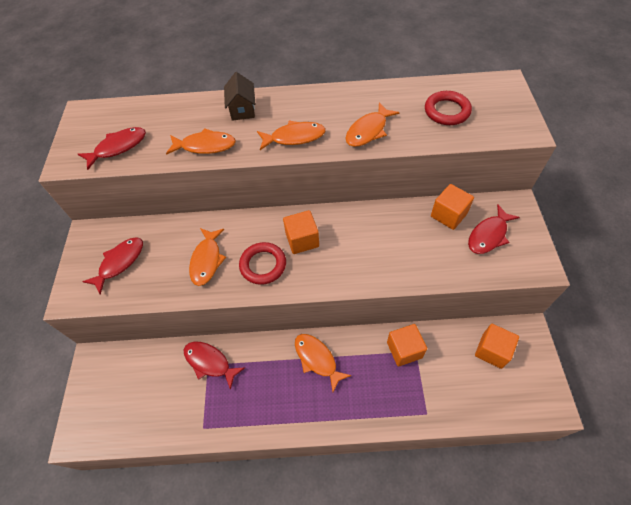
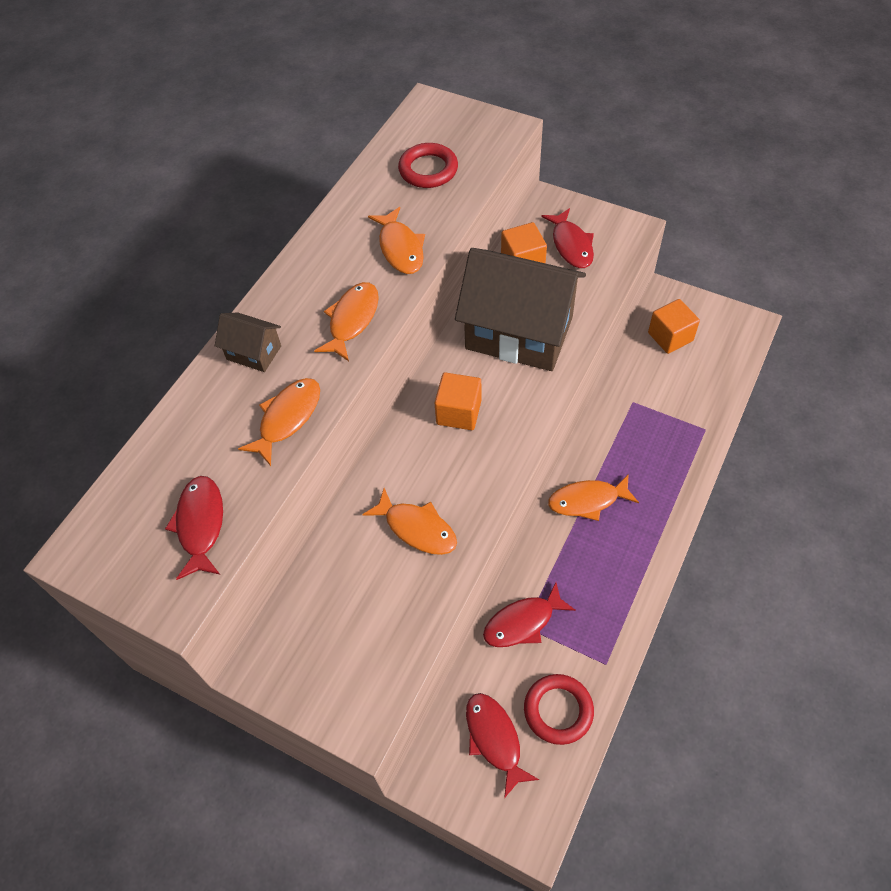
camera: 60 degrees left, 0 degrees up
red fish [82,237,143,295] -> red fish moved to [466,693,539,798]
red ring [239,242,286,285] -> red ring moved to [524,674,594,745]
orange cube [387,324,427,367] -> none
none -> brown house [455,248,586,371]

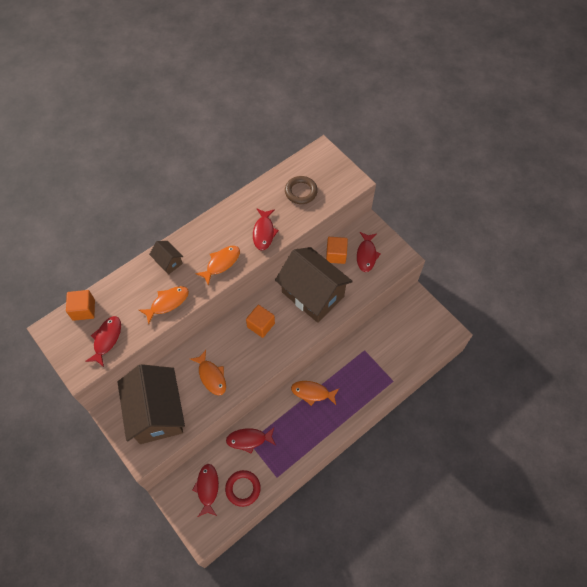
camera: 20 degrees right, 5 degrees up
orange fish [368,207,425,274] -> red fish [253,209,279,251]
red ring [398,143,458,188] -> brown ring [285,176,318,204]
orange cube [648,299,700,354] -> orange cube moved to [66,290,95,321]
none -> brown house [118,364,185,444]

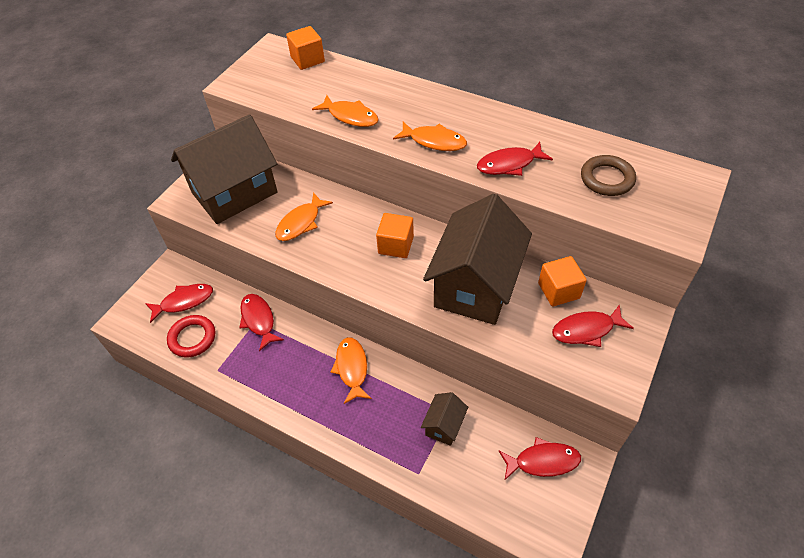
camera: 70 degrees right, 10 degrees down
red fish [85,316,121,367] -> red fish moved to [499,437,581,481]
brown house [149,241,183,274] -> brown house moved to [421,392,468,446]

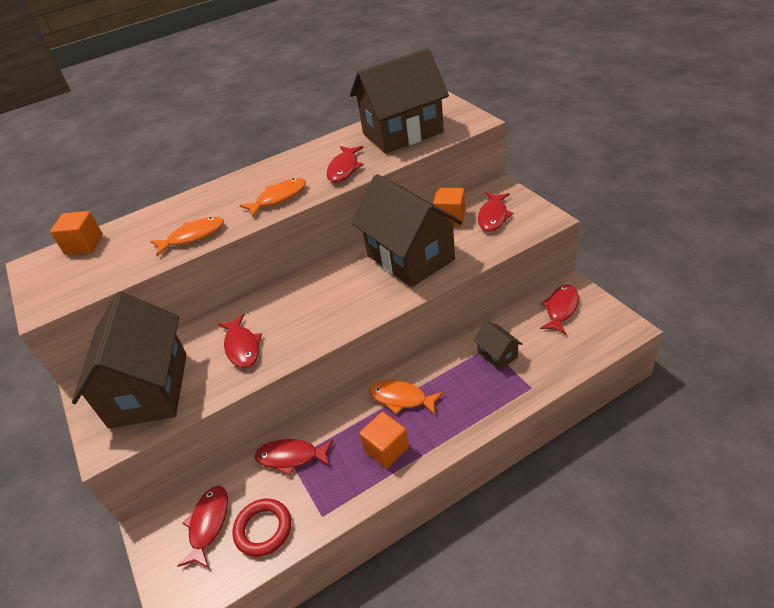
camera: 55 degrees left, 10 degrees down
orange fish [275,192,333,241] -> red fish [218,314,262,368]
orange cube [376,213,414,258] -> orange cube moved to [359,412,409,469]
brown ring [581,155,636,196] -> brown house [350,48,449,154]

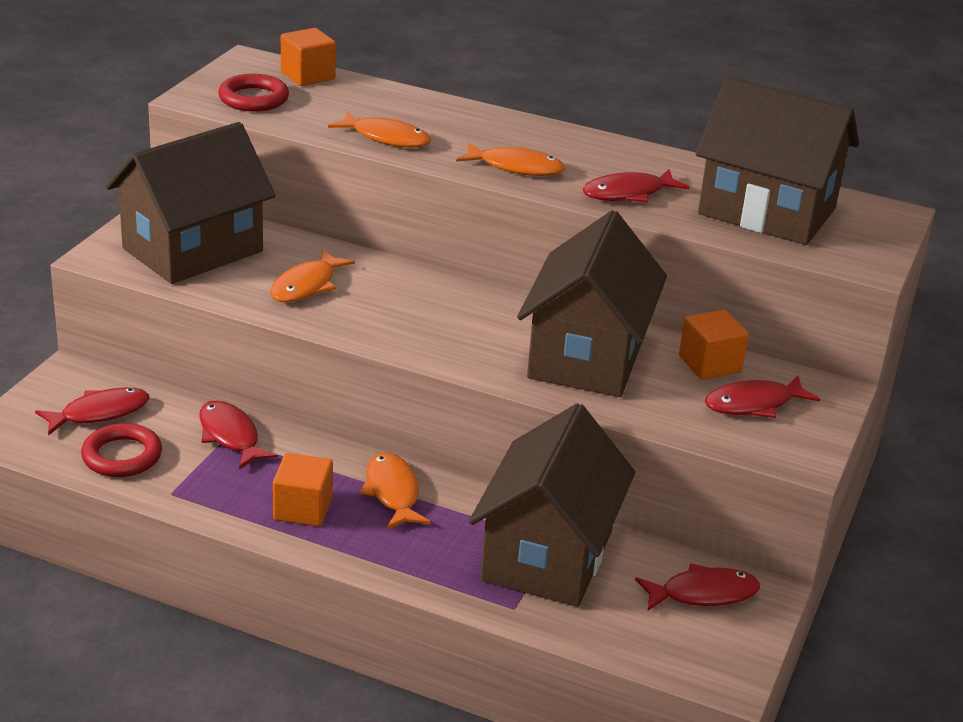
camera: 45 degrees right, 10 degrees down
red fish [218,314,262,368] -> orange fish [270,249,355,302]
brown house [473,321,522,370] -> brown house [469,403,635,607], size x2.33
none -> red ring [218,74,289,112]

